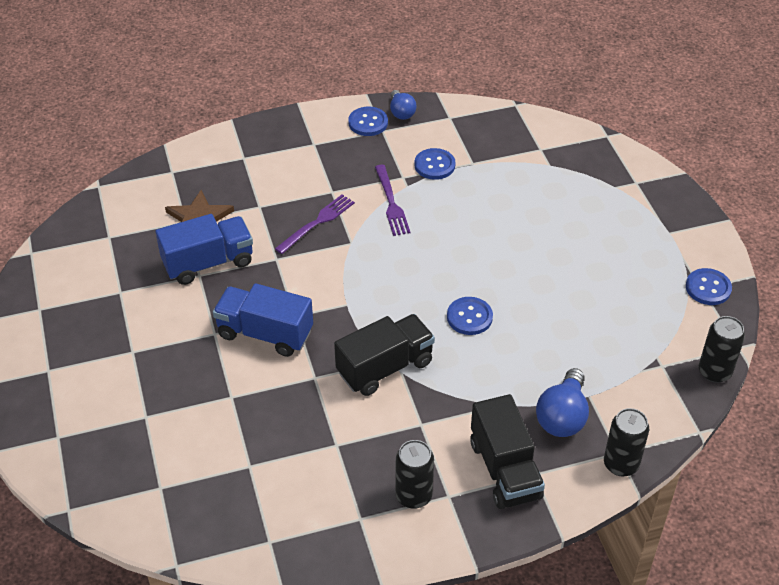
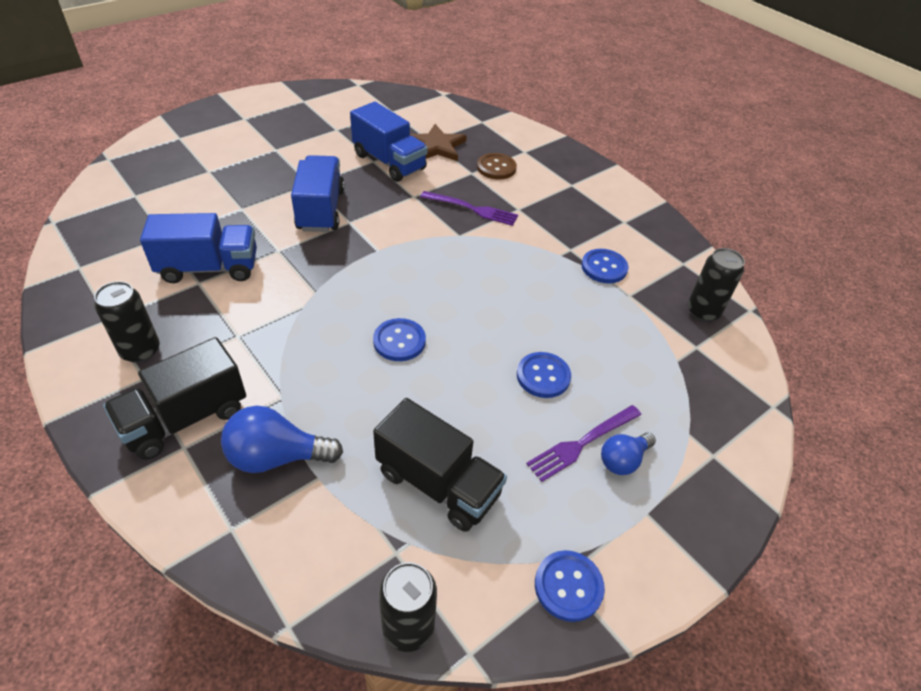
camera: 65 degrees right, 0 degrees up
black truck [334,314,435,396] -> black truck moved to [373,398,507,532]
blue button [348,107,388,136] -> blue button moved to [517,352,571,398]
purple fork [375,165,410,236] -> purple fork moved to [526,405,641,482]
blue light bulb [390,90,417,120] -> blue light bulb moved to [601,433,656,475]
black can [604,408,649,477] -> black can moved to [688,248,745,322]
none -> blue truck [140,213,257,283]
none -> brown button [477,153,517,180]

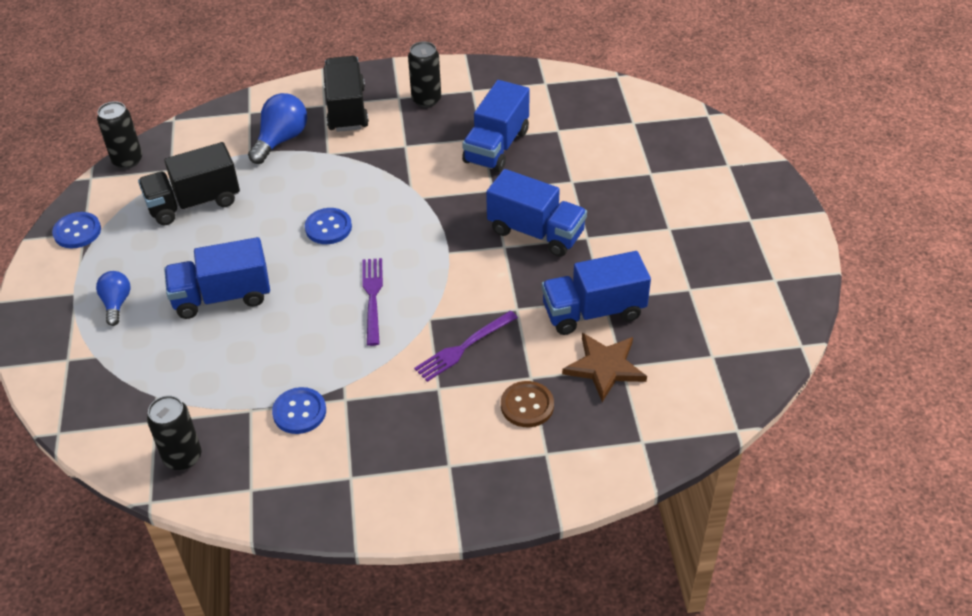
camera: 125 degrees right, 0 degrees up
blue button [517,352,571,398] -> blue truck [164,237,270,319]
purple fork [526,405,641,482] -> purple fork moved to [362,258,383,346]

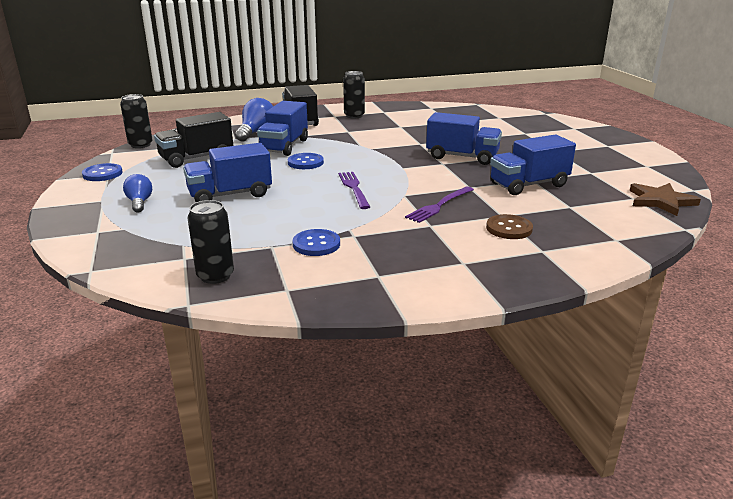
camera: 10 degrees left, 20 degrees down
blue truck [462,80,530,172] -> blue truck moved to [257,101,308,156]
brown star [562,333,647,402] -> brown star moved to [630,183,701,216]

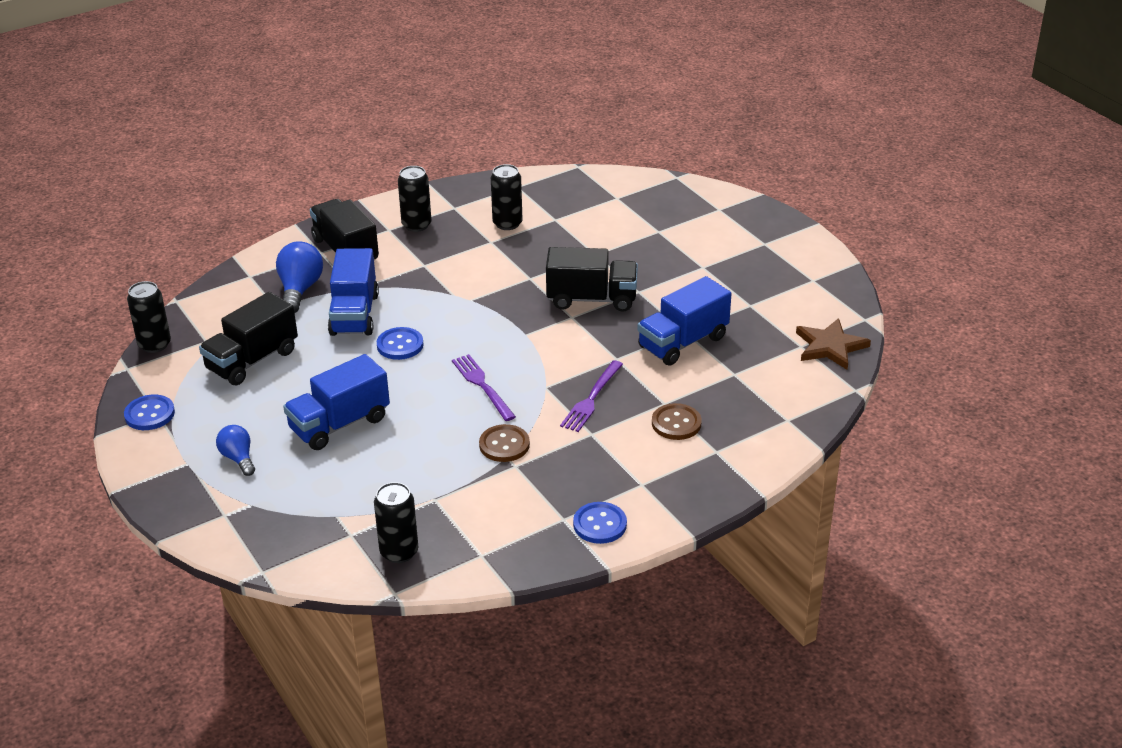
camera: 15 degrees left, 10 degrees up
blue button [293,229,340,256] -> blue button moved to [573,502,627,544]
blue truck [426,112,502,165] -> black truck [546,247,638,312]
none -> brown button [479,424,530,462]
none -> black can [491,164,523,230]

